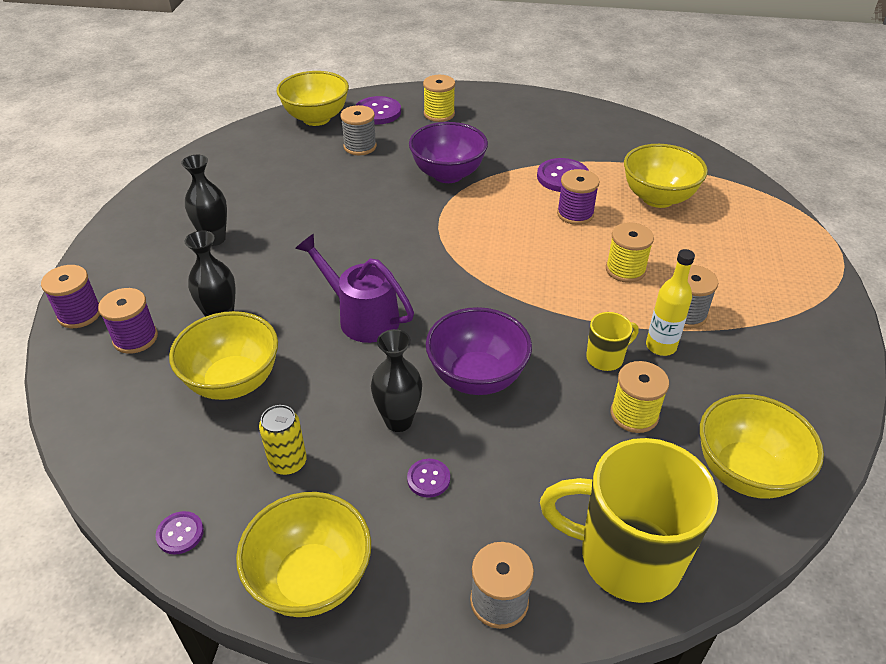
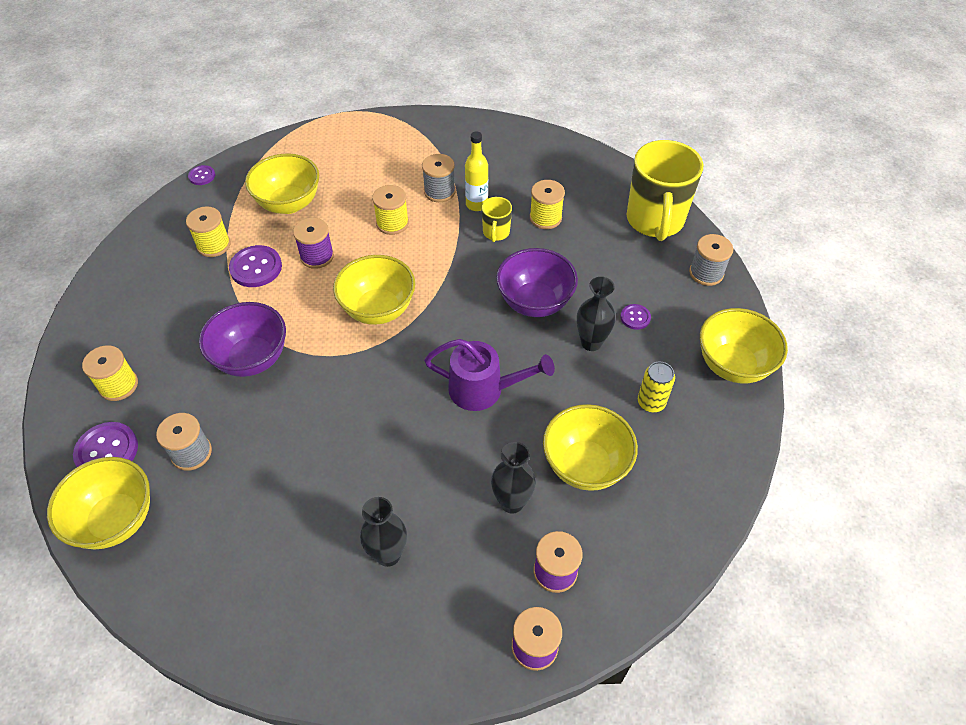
camera: 100 degrees left, 10 degrees up
purple button [156,511,204,554] -> purple button moved to [188,165,215,185]
purple watering can [295,234,414,343] -> purple watering can turned 105 degrees counterclockwise [424,339,555,411]
yellow mug [586,312,639,371] -> yellow mug turned 135 degrees counterclockwise [482,197,512,242]
yellow bowl [700,394,824,499] -> yellow bowl moved to [333,255,415,325]
none -> yellow spool [186,206,231,257]

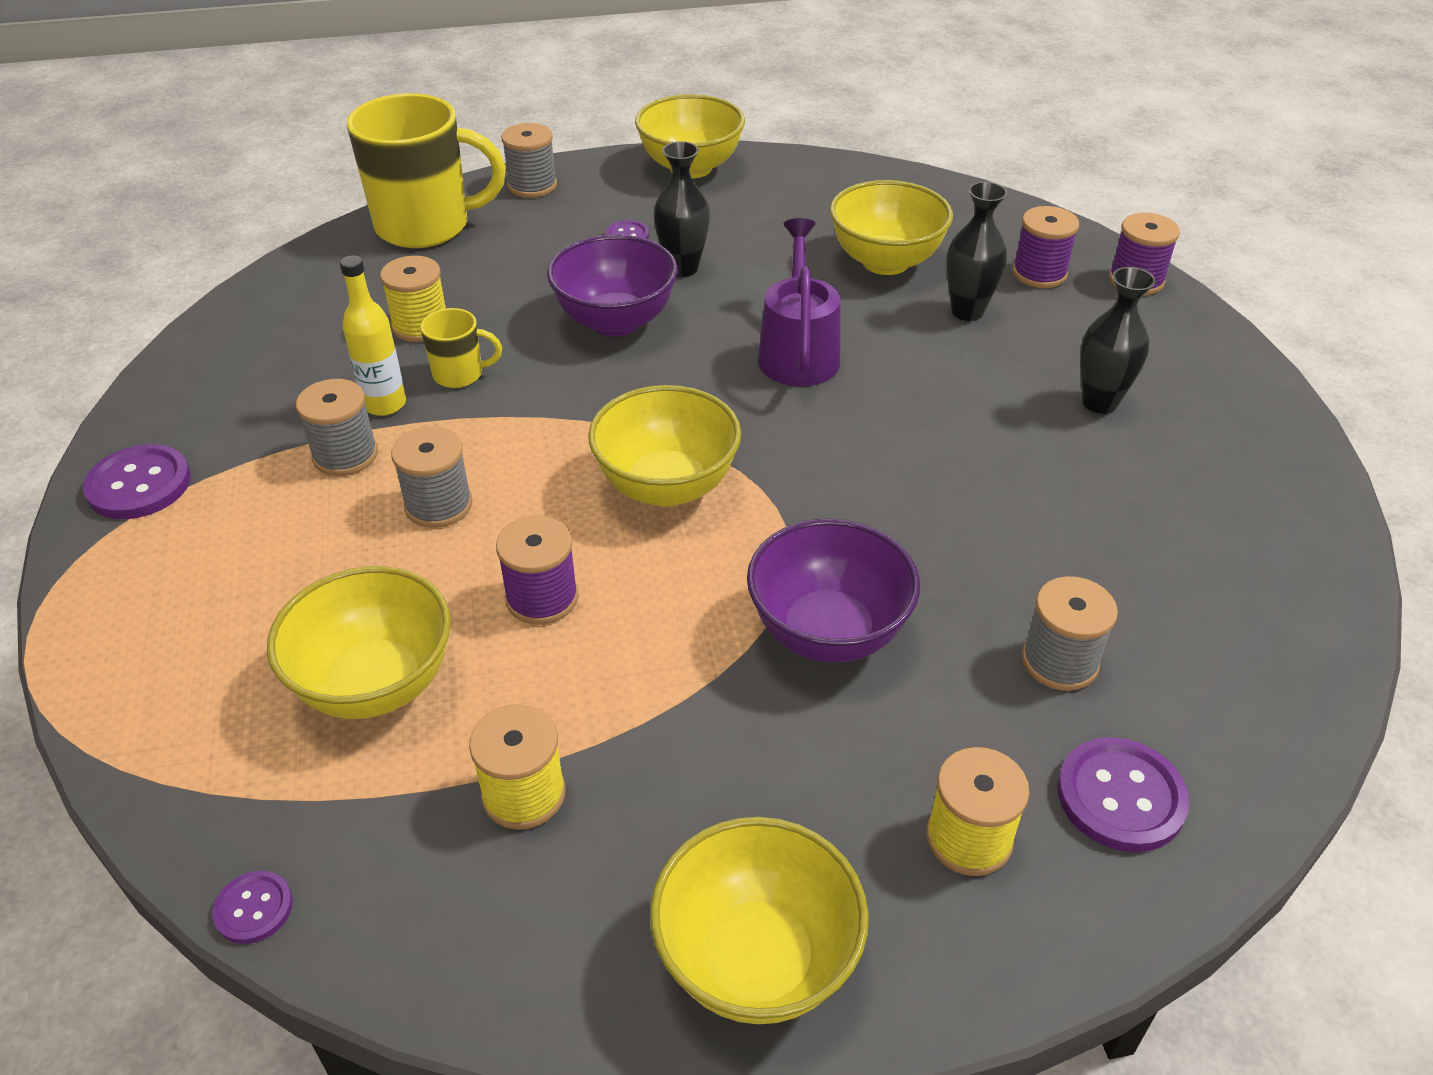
camera: 100 degrees left, 10 degrees down
yellow bowl [47,457,150,550] -> yellow bowl moved to [650,817,869,1024]
purple button [229,245,282,287] -> purple button moved to [83,444,191,519]
yellow spool [372,185,409,235] -> grey spool [391,426,472,528]
yellow can [638,362,675,412] -> none

